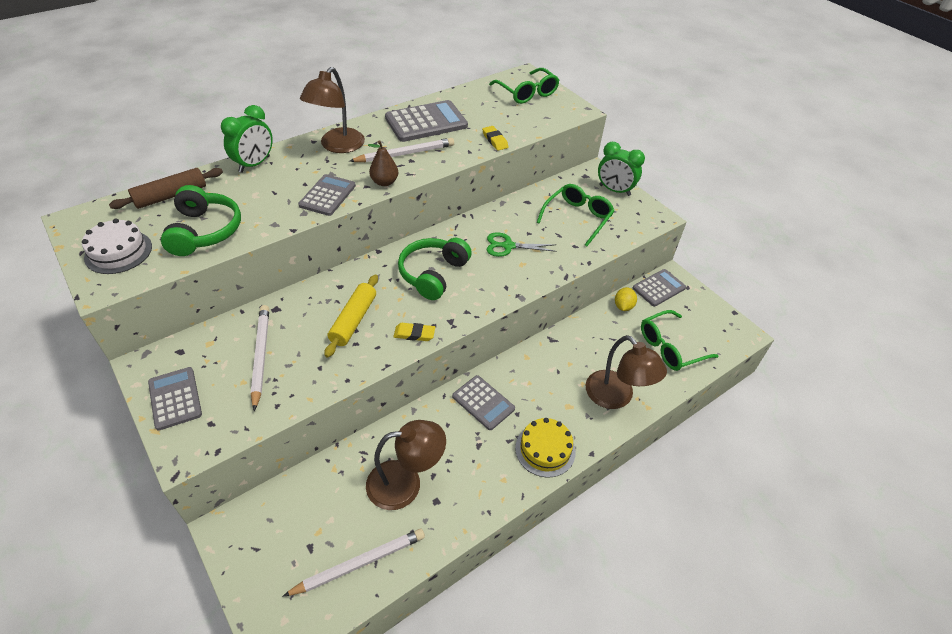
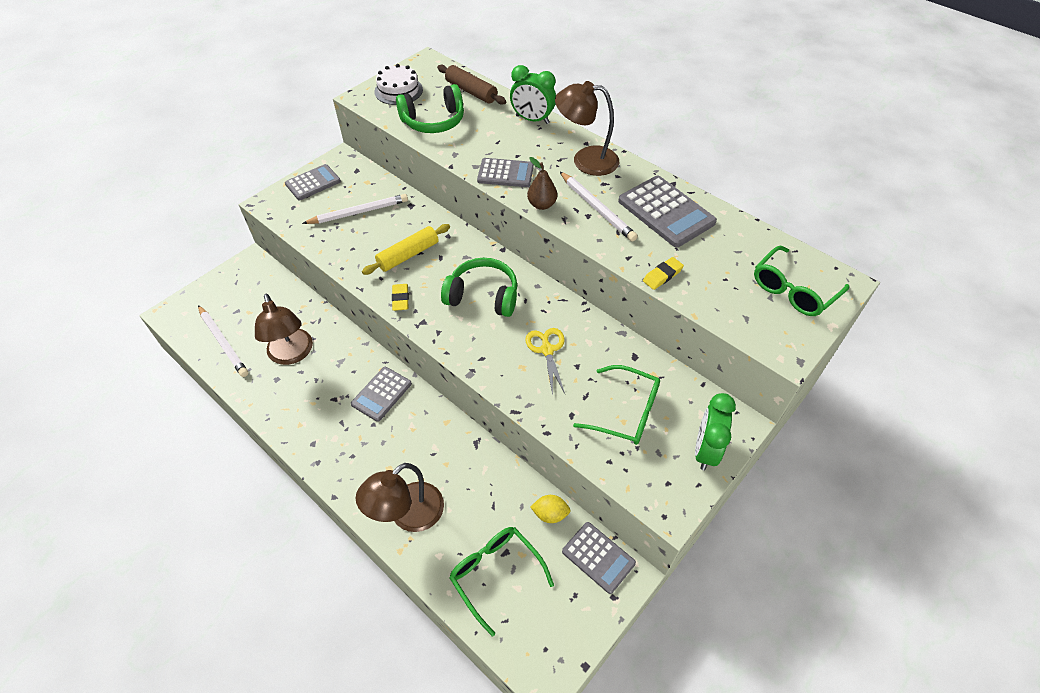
camera: 80 degrees right, 5 degrees up
yellow rolling pin [325,275,378,358] -> yellow rolling pin turned 45 degrees counterclockwise [362,224,450,275]
green scissors [487,233,557,257] -> yellow scissors [525,328,565,396]
yellow cake [515,418,576,478] -> none

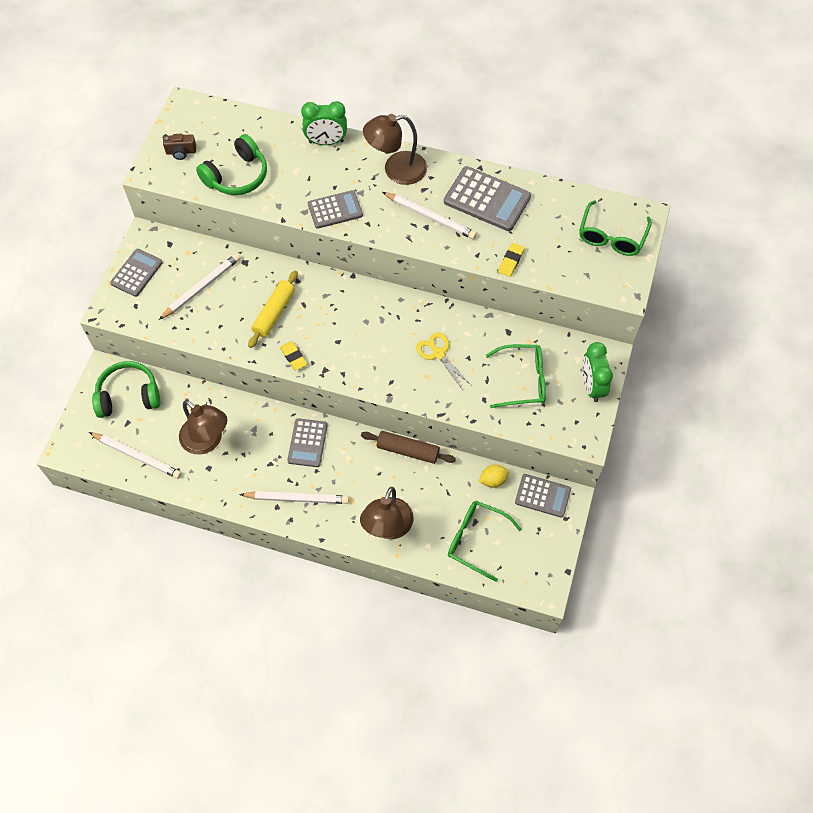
camera: 25 degrees left, 10 degrees up
white cake [374,64,423,105] -> brown camera [163,134,196,160]
brown rolling pin [437,65,506,105] -> brown rolling pin moved to [361,431,456,464]
green headphones [441,258,517,317] -> green headphones moved to [92,361,160,418]
brown pear [527,157,557,210] -> none
none -> white pencil [239,491,349,504]

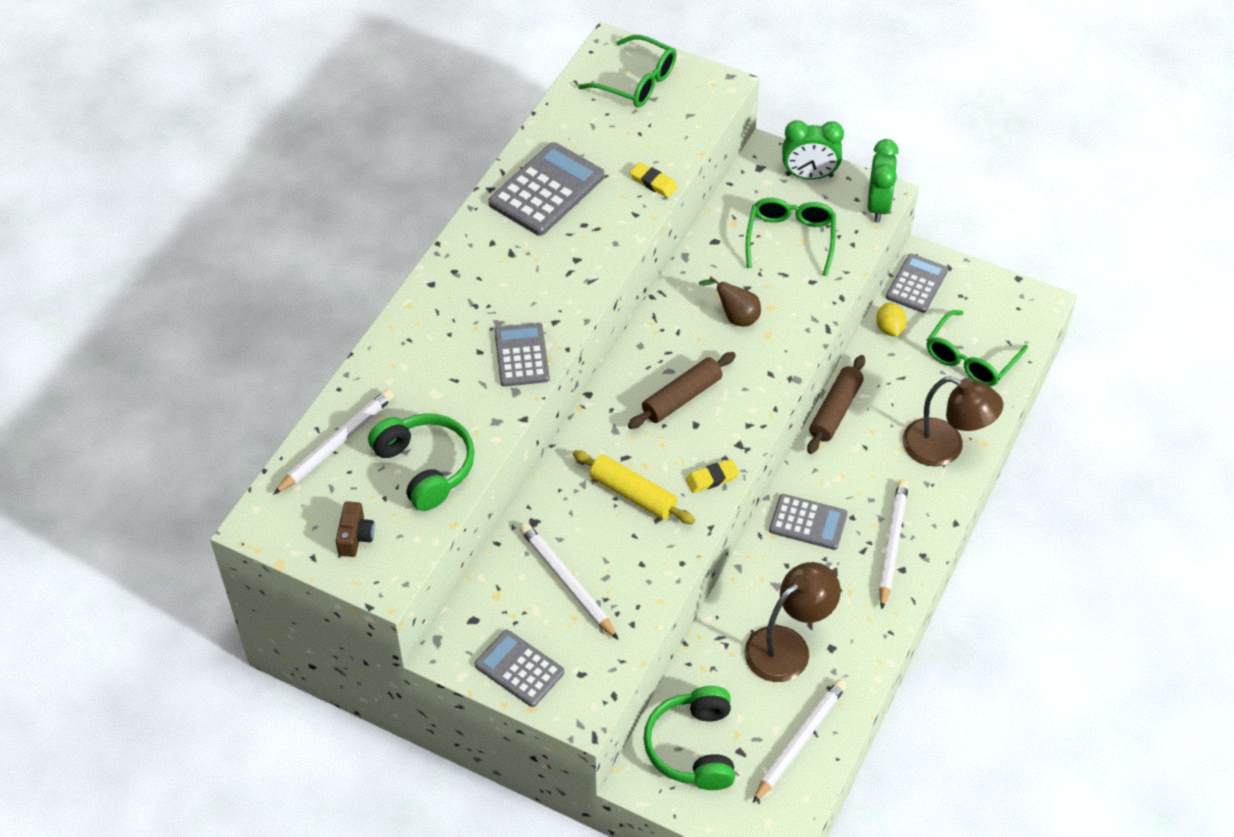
camera: 80 degrees left, 10 degrees down
green clock [301,101,347,145] -> green clock moved to [868,139,899,223]
brown lamp [363,114,427,185] -> none
white pencil [382,192,477,239] -> white pencil moved to [273,389,394,495]
yellow scissors [416,332,471,390] -> brown pear [699,277,761,327]
none -> brown rolling pin [628,352,736,429]

